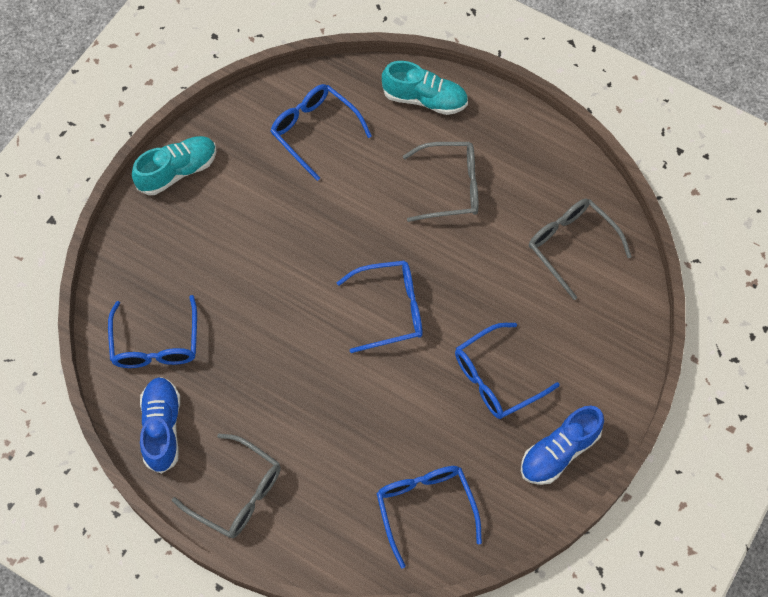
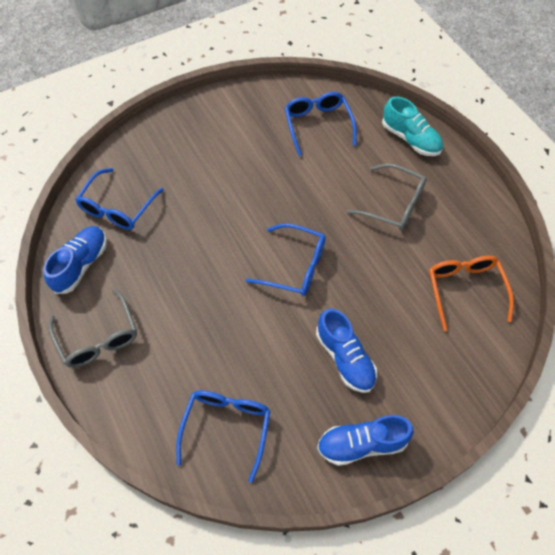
camera: 30 degrees right, 5 degrees down
turquoise shoe [132,136,217,195] -> none
blue glasses [455,323,560,419] -> blue shoe [316,308,377,393]
grey glasses [529,199,632,300] -> orange glasses [429,256,514,331]

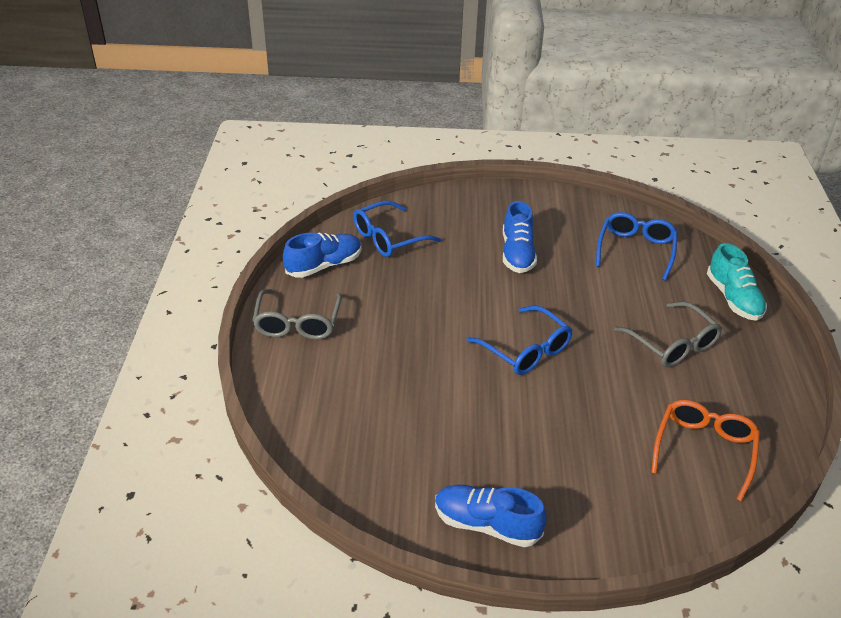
camera: 30 degrees right, 20 degrees down
blue glasses [176,390,271,483] -> none
blue shoe [316,308,377,393] -> blue shoe moved to [503,201,537,273]

